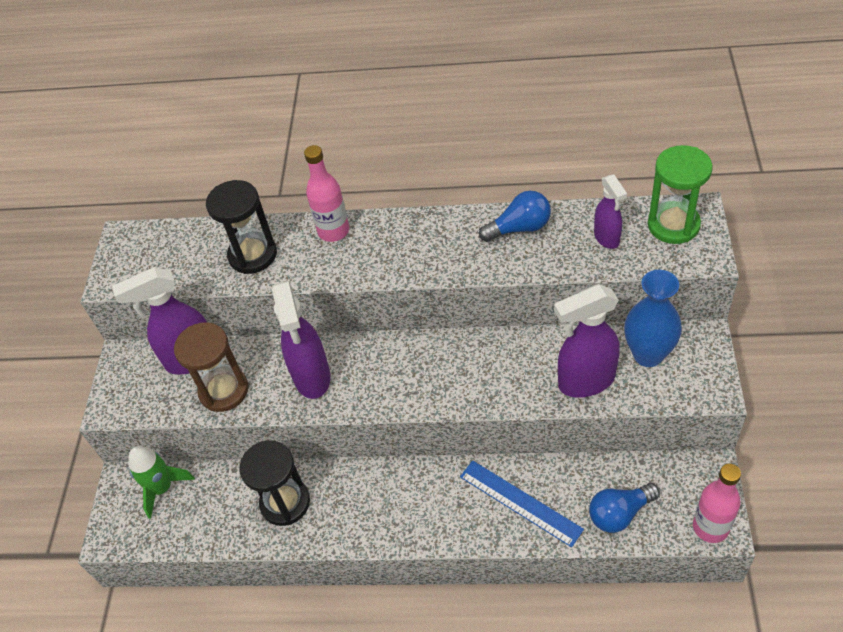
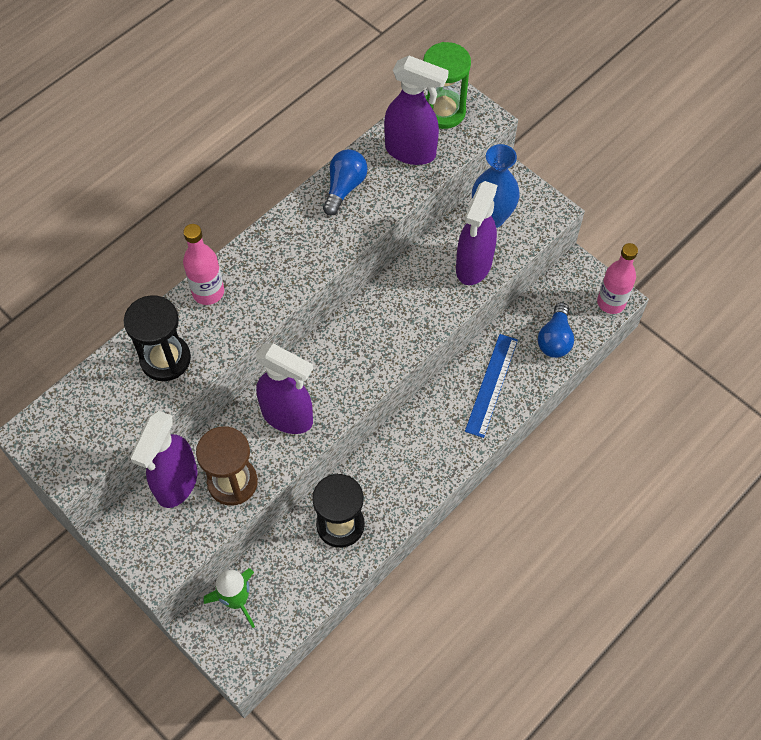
camera: 55 degrees left, 10 degrees up
blue ruler [460,460,584,547] -> blue ruler turned 60 degrees counterclockwise [465,334,518,438]
purple spray bottle [594,174,627,249] -> purple spray bottle [384,56,449,165], size x1.72

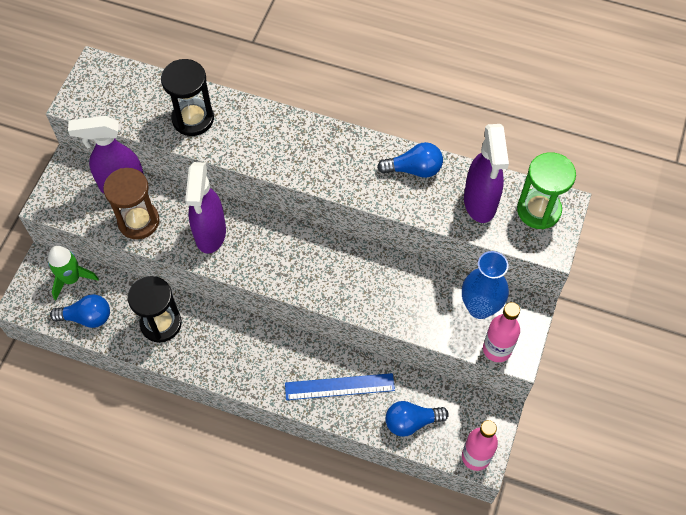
camera: 65 degrees right, 0 degrees up
pink bottle [183,224,224,305] -> pink bottle moved to [483,302,520,362]
purple spray bottle [456,181,498,285] -> none
none -> blue light bulb [50,294,110,328]

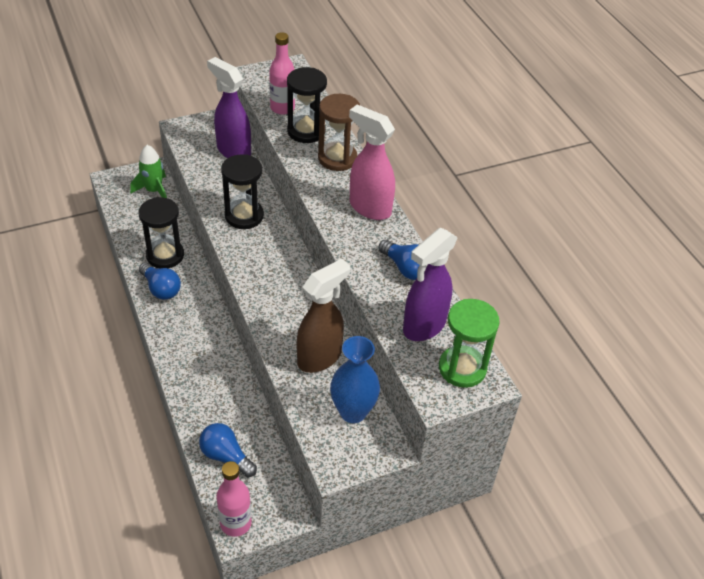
camera: 45 degrees right, 15 degrees down
blue light bulb [50,294,110,328] -> blue light bulb moved to [139,263,181,300]
brown hourglass [103,168,159,239] -> brown hourglass moved to [318,94,360,171]
purple spray bottle [185,162,226,254] -> black hourglass [221,154,264,229]
blue ruler [285,373,395,400] -> none
pink bottle [483,302,520,362] -> pink bottle moved to [269,32,295,115]
none -> brown spray bottle [297,259,350,373]
none -> pink spray bottle [349,105,395,220]

